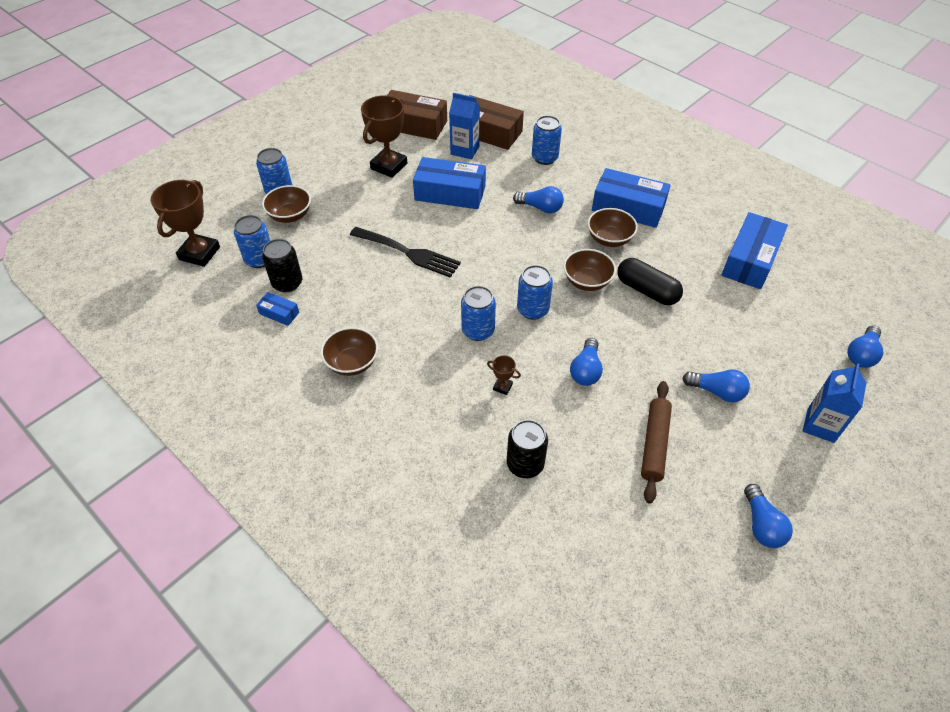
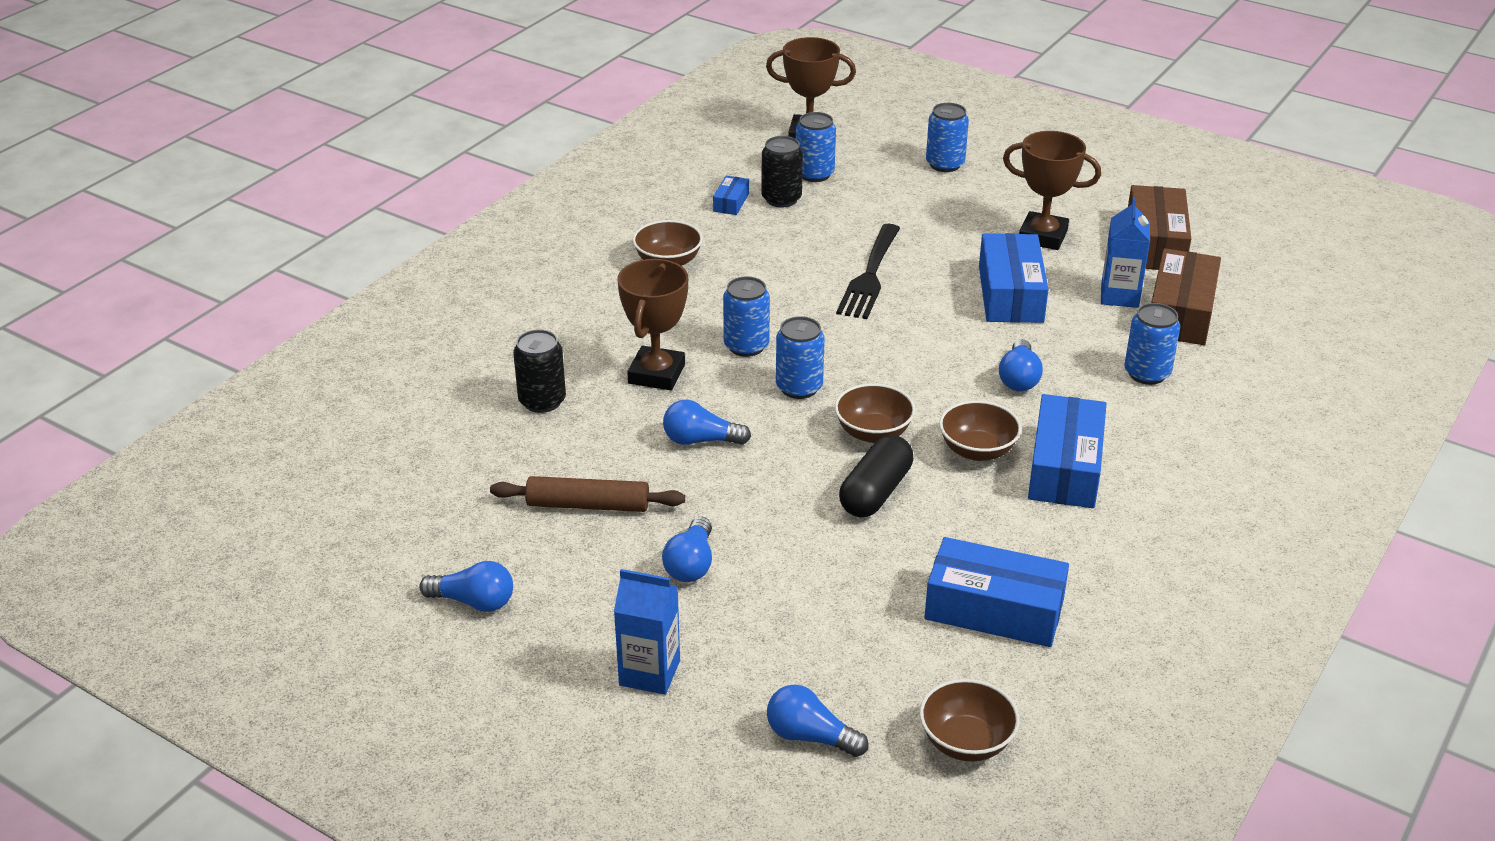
camera: 80 degrees right, 15 degrees down
brown bowl [262,185,311,223] -> brown bowl moved to [920,679,1020,761]
brown trophy [487,355,521,395] -> brown trophy [617,259,688,390], size x2.29
blue light bulb [744,484,793,548] -> blue light bulb turned 150 degrees counterclockwise [419,561,513,612]

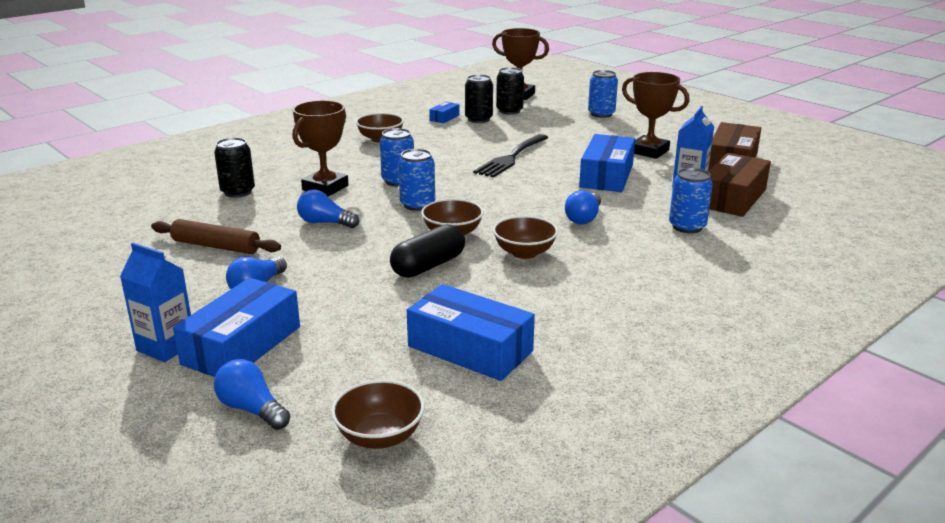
camera: 15 degrees right, 10 degrees down
blue light bulb [419,561,513,612] -> none
blue can [796,112,836,182] -> black can [496,67,524,114]
blue box [1028,394,1106,508] -> blue box moved to [173,278,300,377]

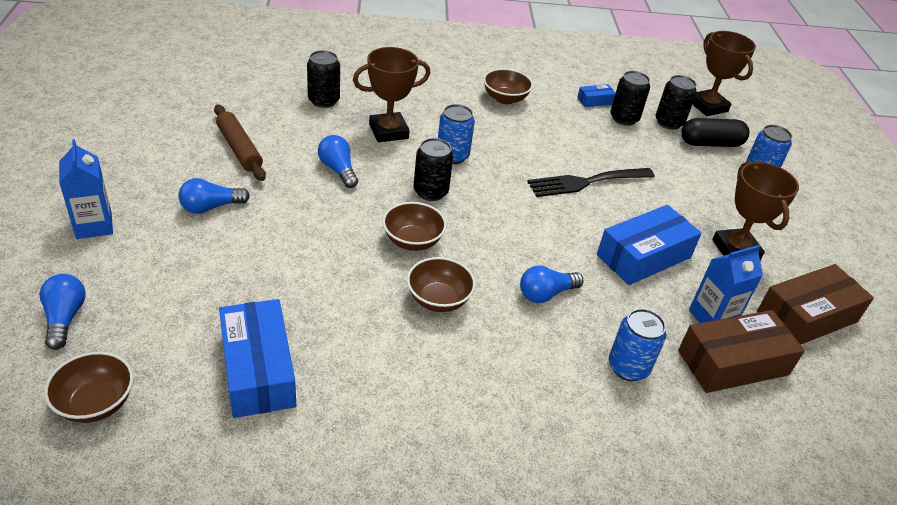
camera: 35 degrees right, 15 degrees up
blue box [173,278,300,377] -> none
black capsule [390,224,465,278] -> black capsule moved to [681,118,749,147]
blue can [398,149,435,211] -> black can [413,138,453,201]

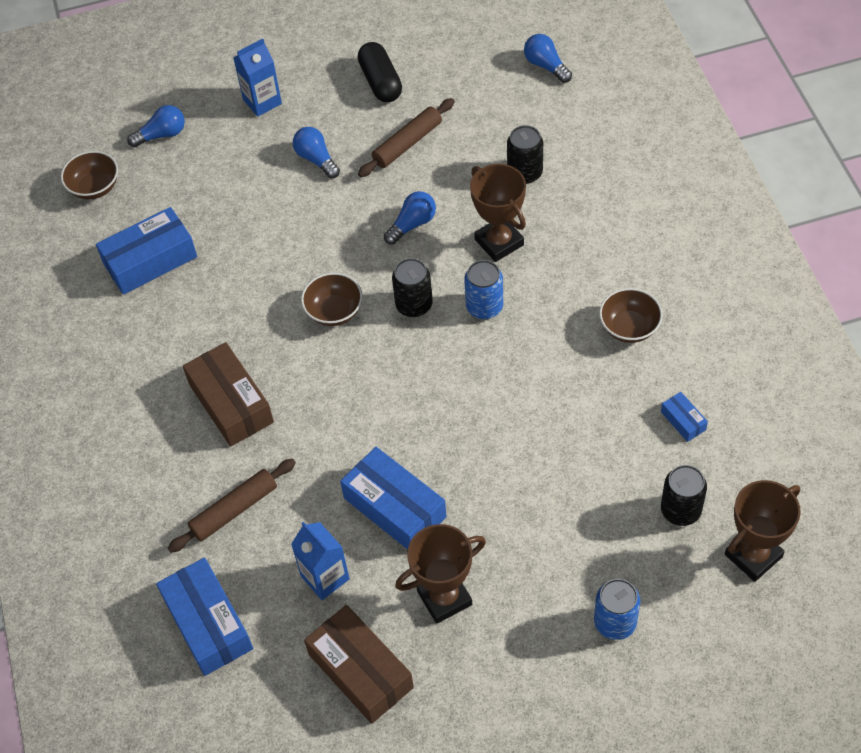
camera: 85 degrees right, 15 degrees up
brown bowl [407,257,476,312] -> none
blue light bulb [520,265,583,303] -> blue light bulb moved to [524,34,572,83]
black fork [527,168,655,197] -> none
blue can [609,308,666,381] -> brown rolling pin [168,458,296,553]
black can [611,71,650,126] -> none
brown box [678,310,805,393] -> brown box moved to [183,342,274,447]
black capsule [681,118,749,147] -> black capsule moved to [358,42,402,102]
none -> blue box [156,558,253,676]

